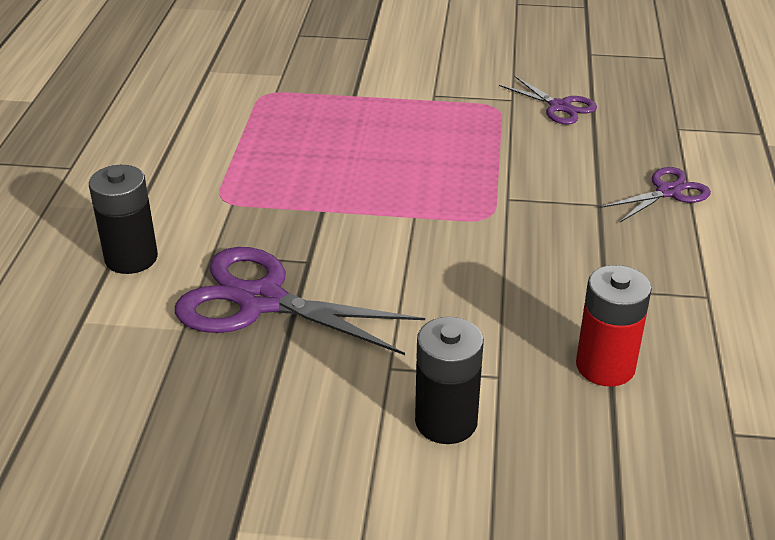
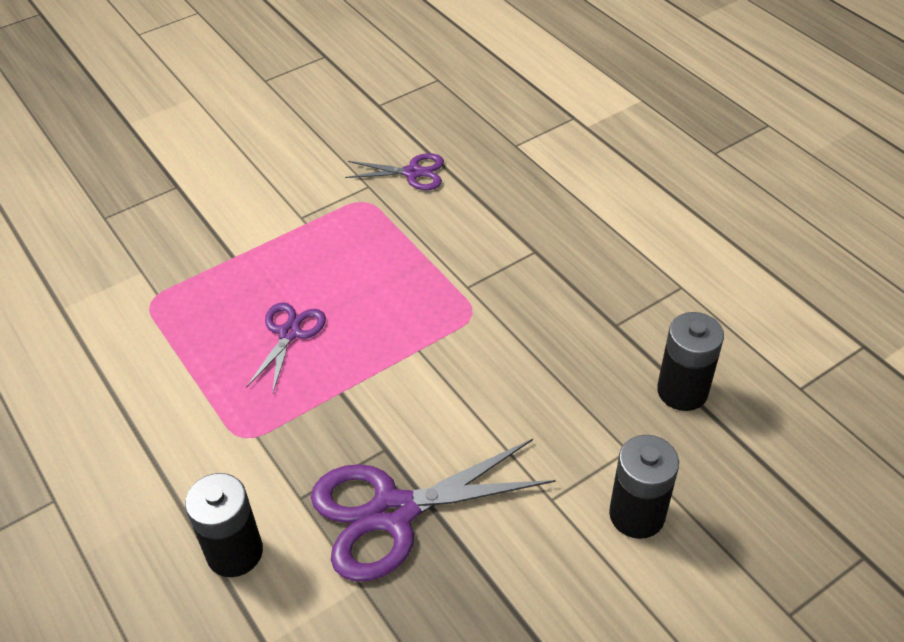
camera: 40 degrees left, 10 degrees up
red battery [576,265,652,386] -> black battery [657,312,724,411]
purple scissors [601,167,711,222] -> purple scissors moved to [246,302,326,394]

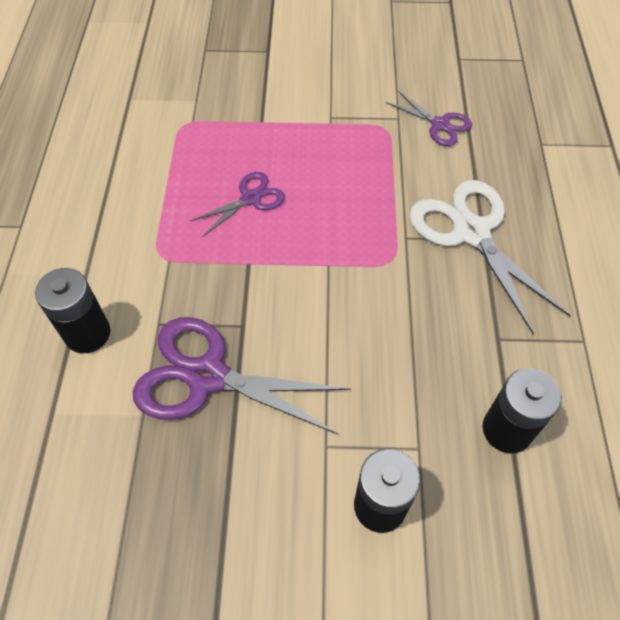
camera: 35 degrees right, 10 degrees up
none -> white scissors [409,180,571,334]

